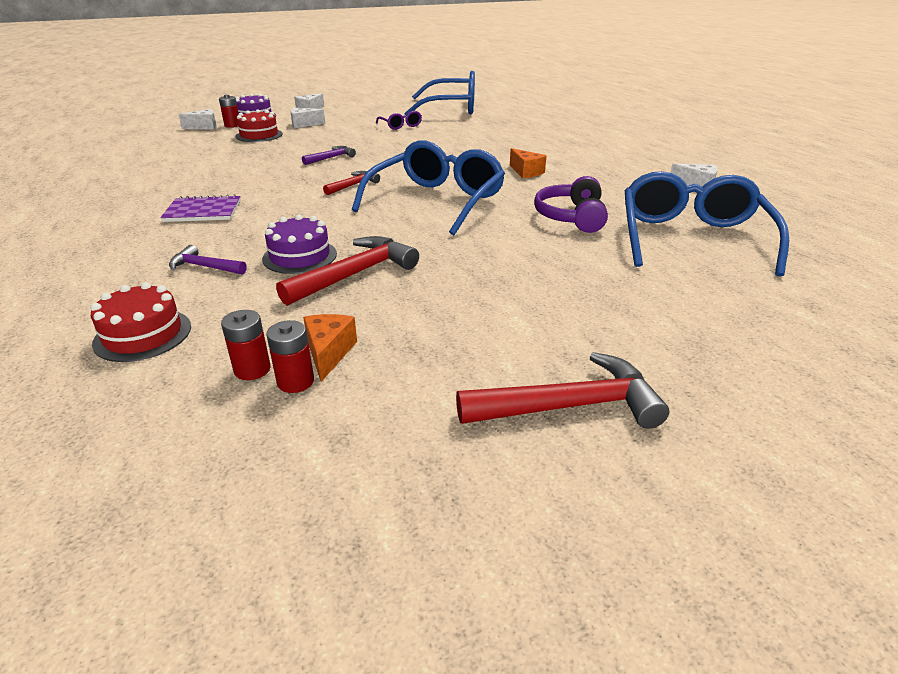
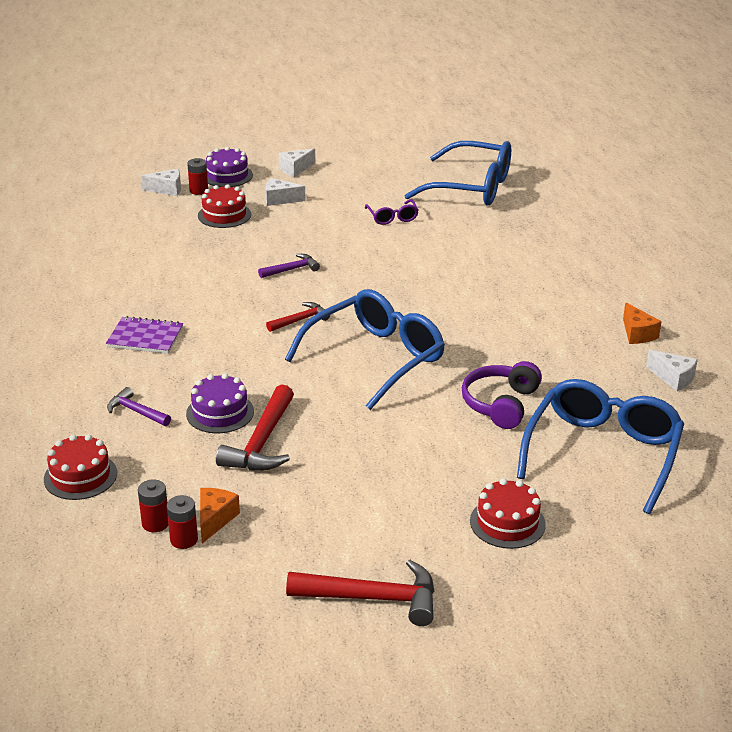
camera: 15 degrees right, 0 degrees up
red hammer [276,236,419,306] -> red hammer turned 135 degrees clockwise [216,384,294,471]
orange cheese [510,148,547,178] -> orange cheese moved to [623,302,662,344]
none -> red cake [470,478,546,549]

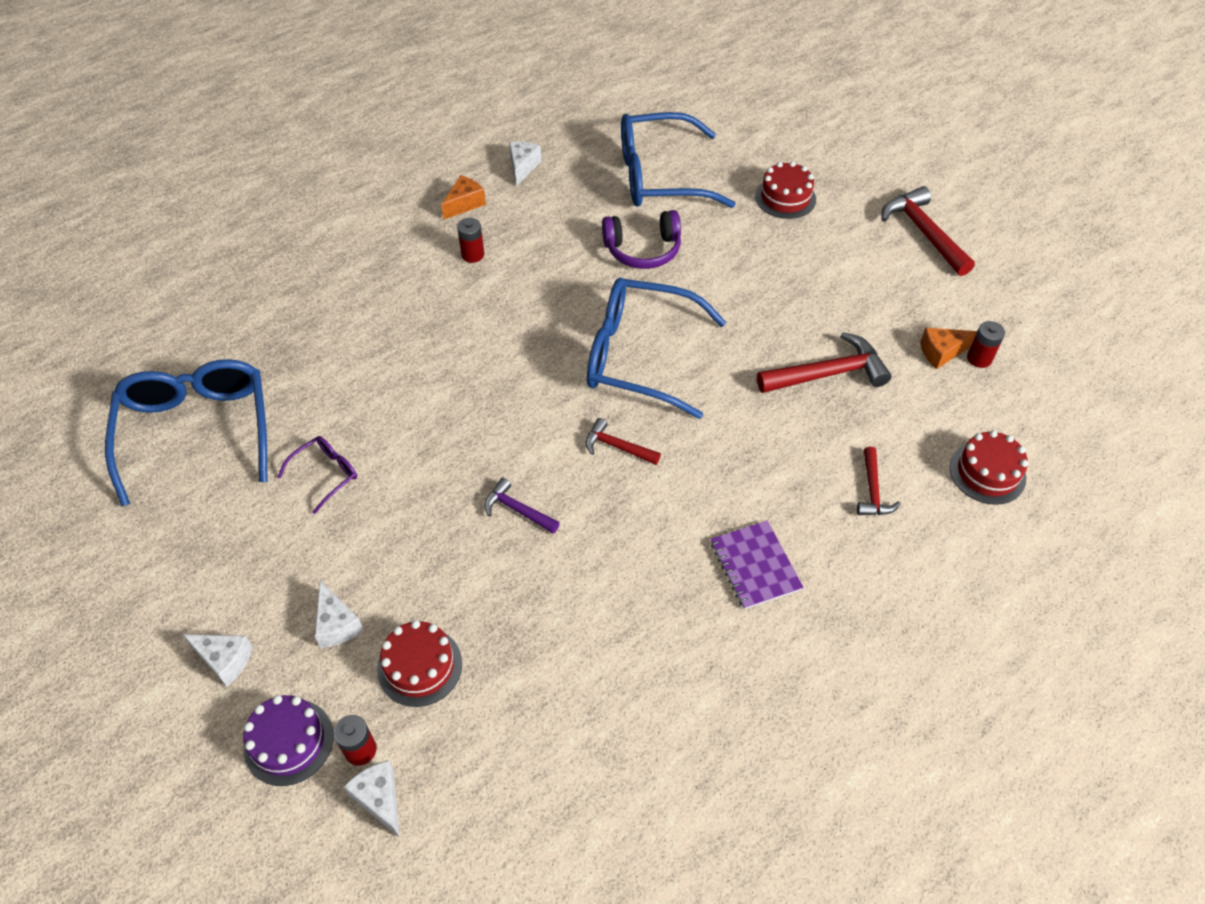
camera: 120 degrees left, 20 degrees up
purple hammer [107,387,171,426] -> red hammer [857,447,900,515]
red battery [138,479,168,532] -> red battery moved to [457,218,484,263]
purple cake [186,373,254,433] -> none

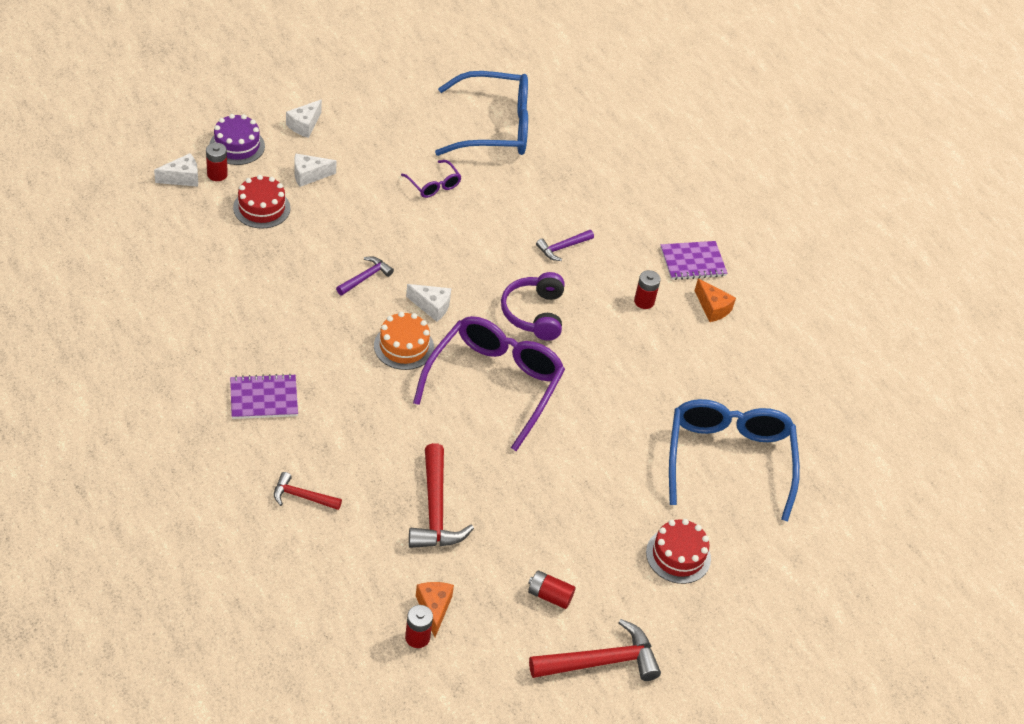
camera: 95 degrees right, 5 degrees down
white cheese [509,141,542,186] -> white cheese moved to [406,284,451,322]
red hammer [586,418,661,465] -> orange cake [374,312,434,370]
blue glasses [587,278,726,419] -> purple glasses [413,316,565,451]
purple headphones [602,210,681,269] -> purple headphones moved to [501,272,564,341]
red cake [950,430,1028,505] -> none
none -> red battery [528,570,576,609]
none -> purple hammer [536,230,594,261]
none -> purple notebook [660,241,727,280]

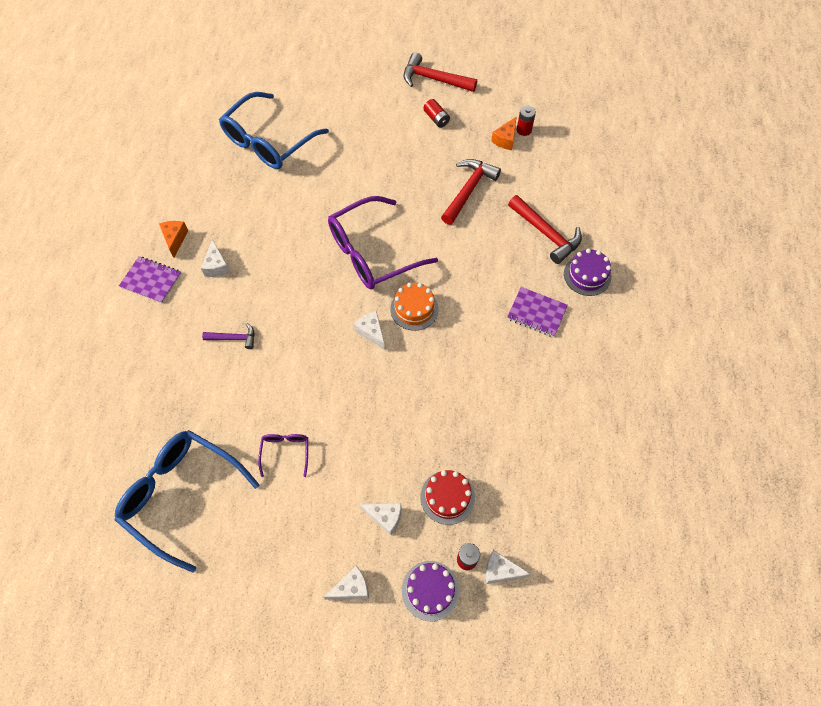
camera: 140 degrees left, 15 degrees up
red hammer [274,472,342,510] -> red hammer [508,195,582,264], size x1.75
purple hammer [336,256,394,295] -> none
purple headphones [501,272,564,341] -> none
red battery [634,270,661,309] -> white cheese [201,239,230,277]
red cake [646,519,711,584] -> none
none -> purple cake [564,249,611,296]

